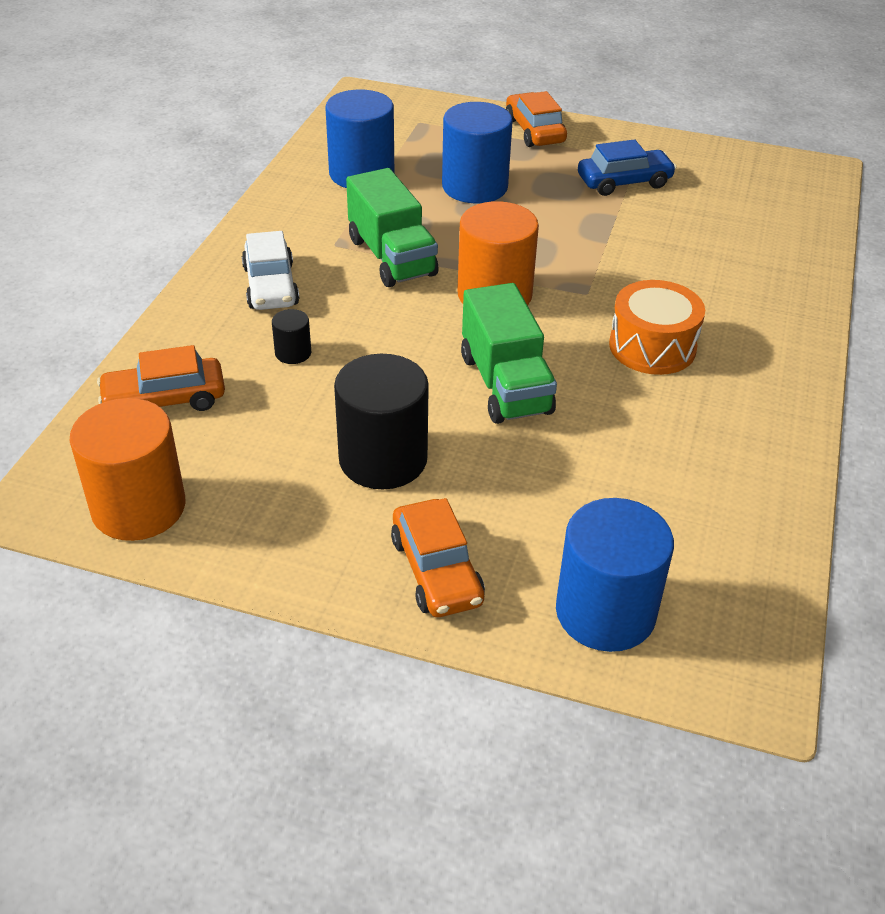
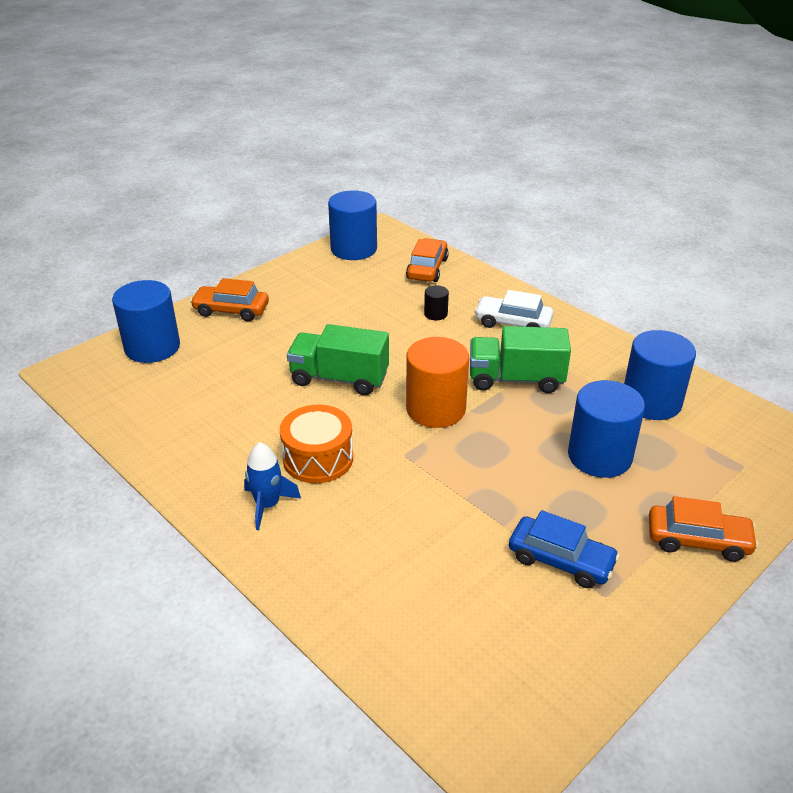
camera: 120 degrees right, 5 degrees down
orange cylinder [70,398,185,541] -> blue cylinder [328,190,377,260]
black cylinder [334,354,429,489] -> none
blue car [578,139,677,196] -> blue car turned 75 degrees counterclockwise [509,510,620,588]
none -> blue rocket [244,442,301,530]

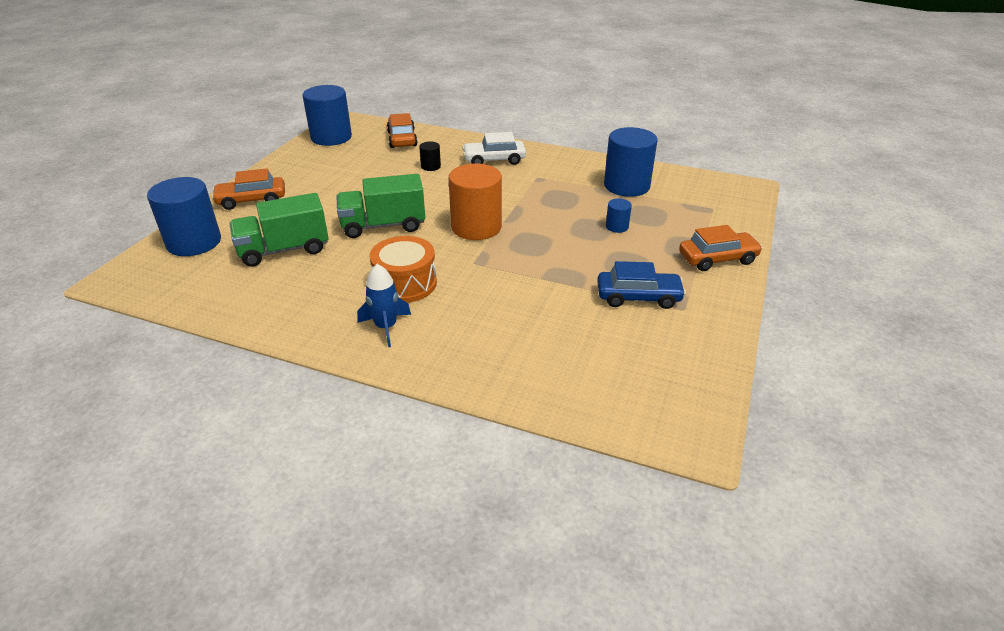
camera: 25 degrees left, 0 degrees up
green truck [470,326,571,393] -> green truck moved to [229,193,328,267]
blue cylinder [568,380,645,478] -> blue cylinder [606,198,632,233], size x0.45

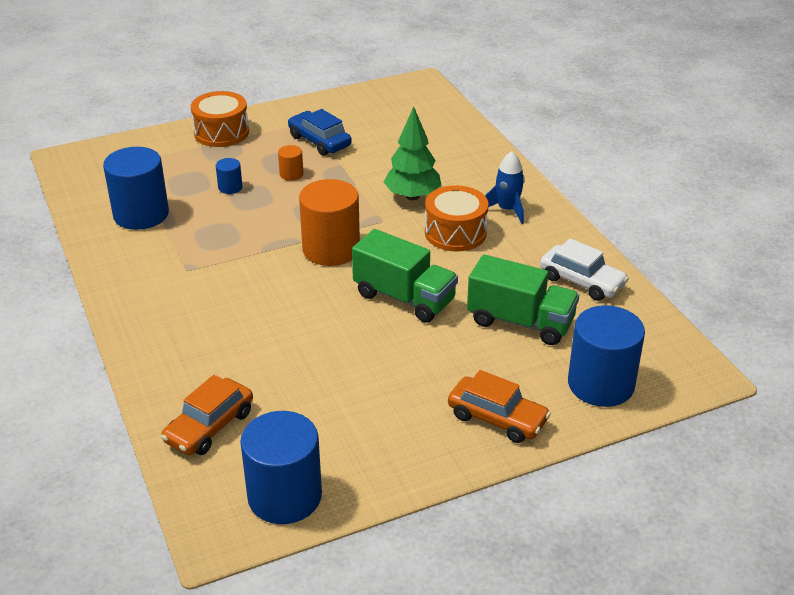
camera: 135 degrees left, 0 degrees up
black cylinder [419,141,441,171] -> none
white car [462,132,526,165] -> white car moved to [540,238,629,301]
orange car [679,225,763,271] -> orange drum [191,91,249,147]
none -> orange cylinder [278,145,304,181]
none -> green tree [384,106,441,200]

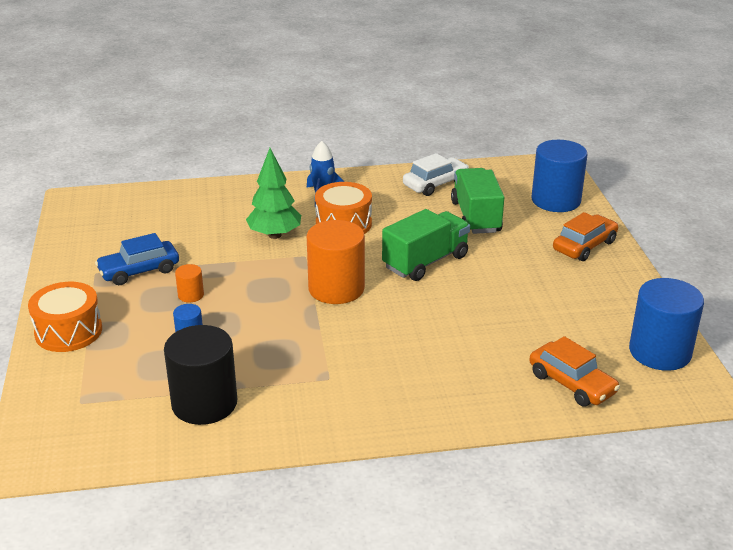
camera: 75 degrees left, 5 degrees down
blue cylinder [103,147,169,230] -> black cylinder [164,325,237,425]
green truck [467,254,579,345] -> green truck turned 45 degrees counterclockwise [451,168,504,234]

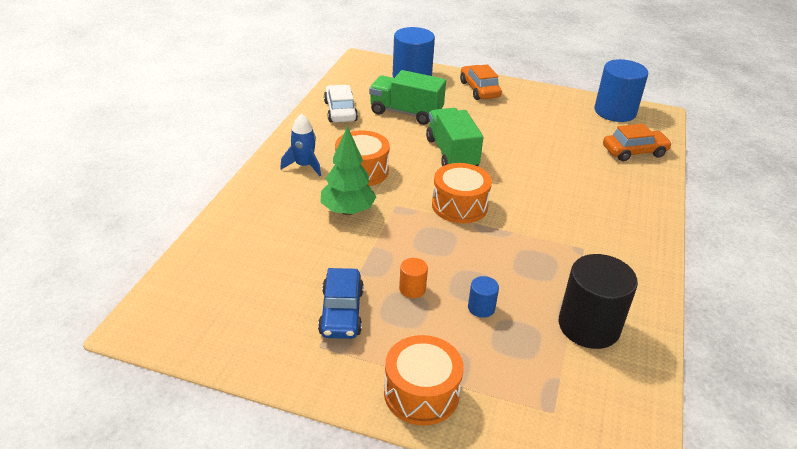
camera: 65 degrees left, 5 degrees up
orange cylinder [307,220,365,304] -> orange drum [432,163,492,224]

